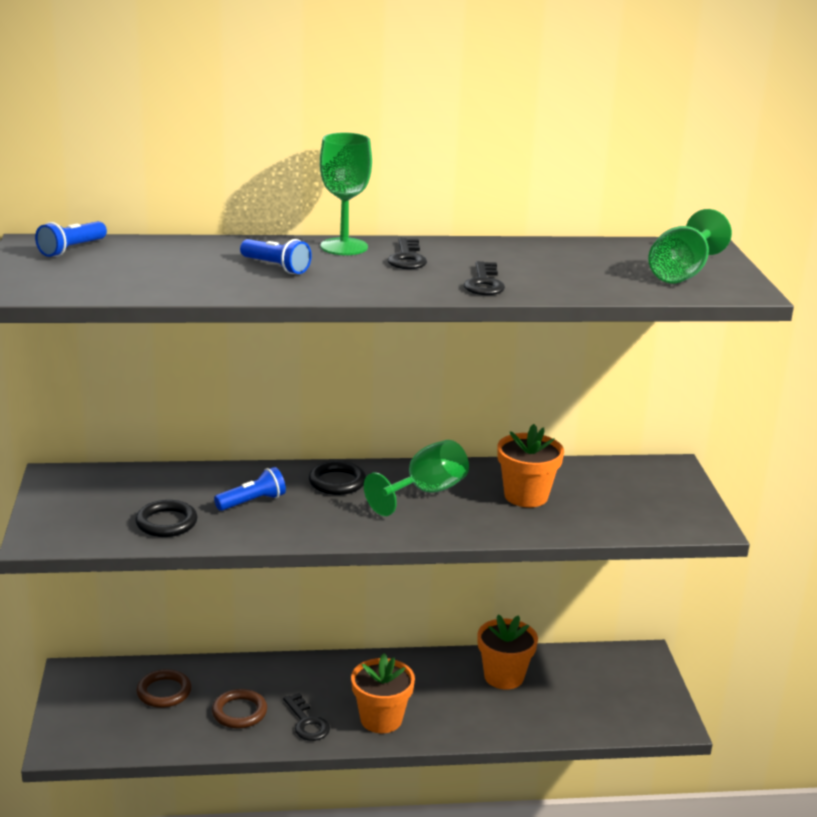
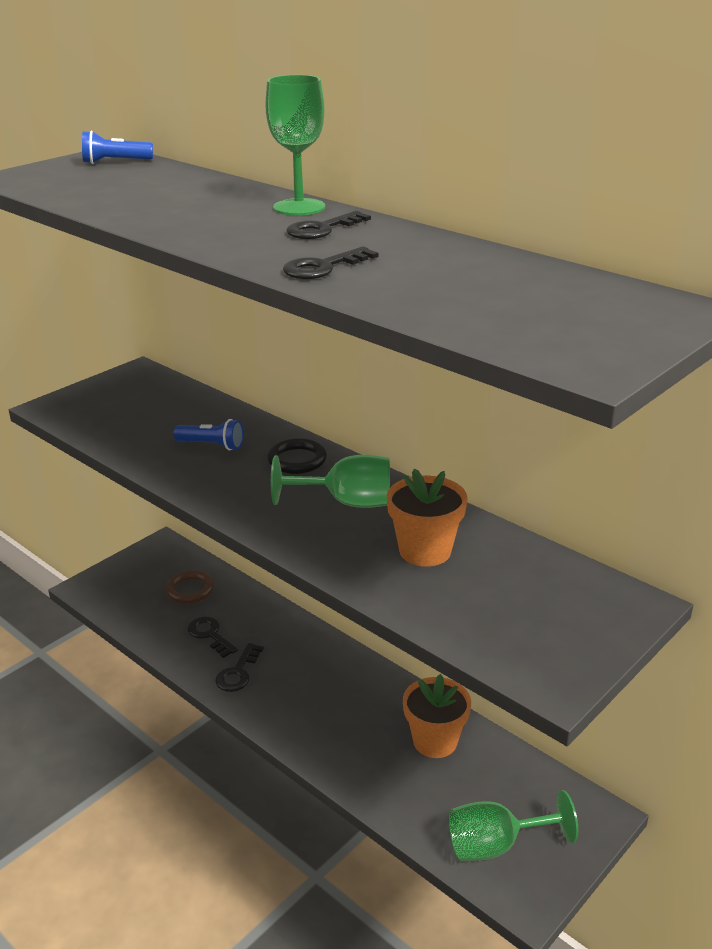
camera: 50 degrees right, 5 degrees up
black ring [135,500,197,537] -> none
brown ring [212,689,267,729] -> black key [188,616,238,658]
blue flashlight [240,239,312,274] -> none
orange flower pot [351,653,415,733] -> none
green goblet [648,209,732,283] -> green goblet moved to [449,790,578,861]

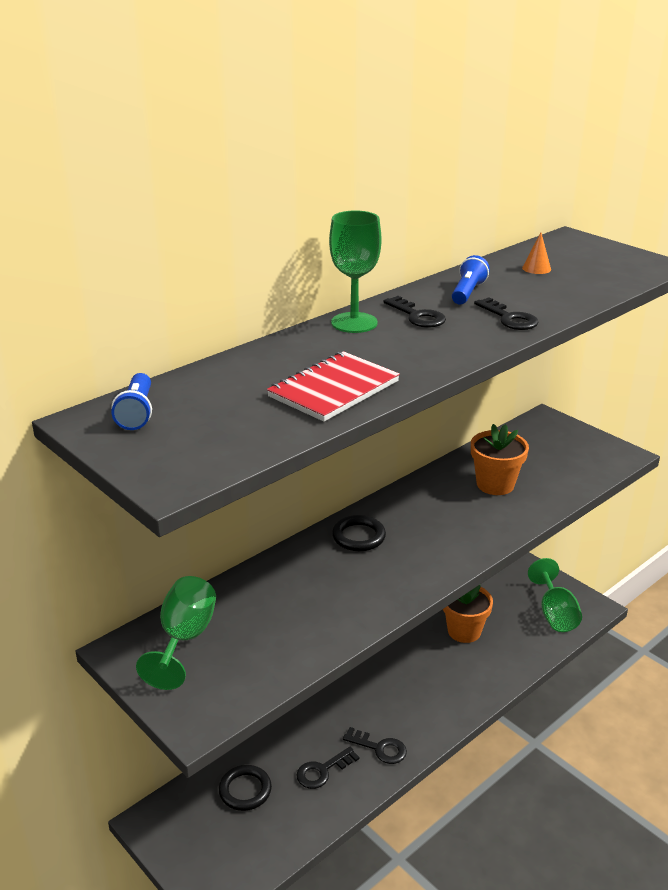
camera: 85 degrees left, 0 degrees up
brown ring [165,570,214,604] -> black ring [219,765,272,811]
blue flashlight [174,419,244,450] -> blue flashlight moved to [452,255,490,304]
green goblet [271,455,390,508] -> green goblet moved to [136,576,216,690]
none -> red notebook [267,351,400,422]
none -> orange cone [522,232,551,274]

